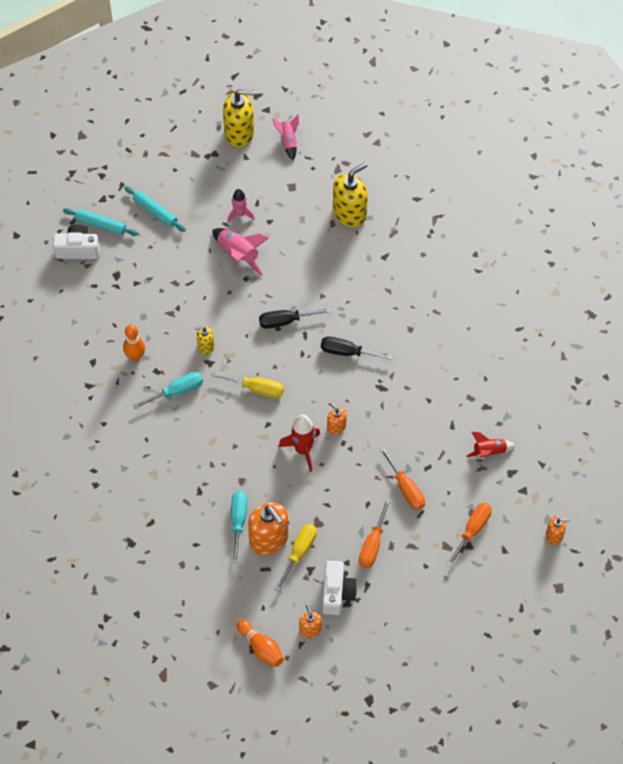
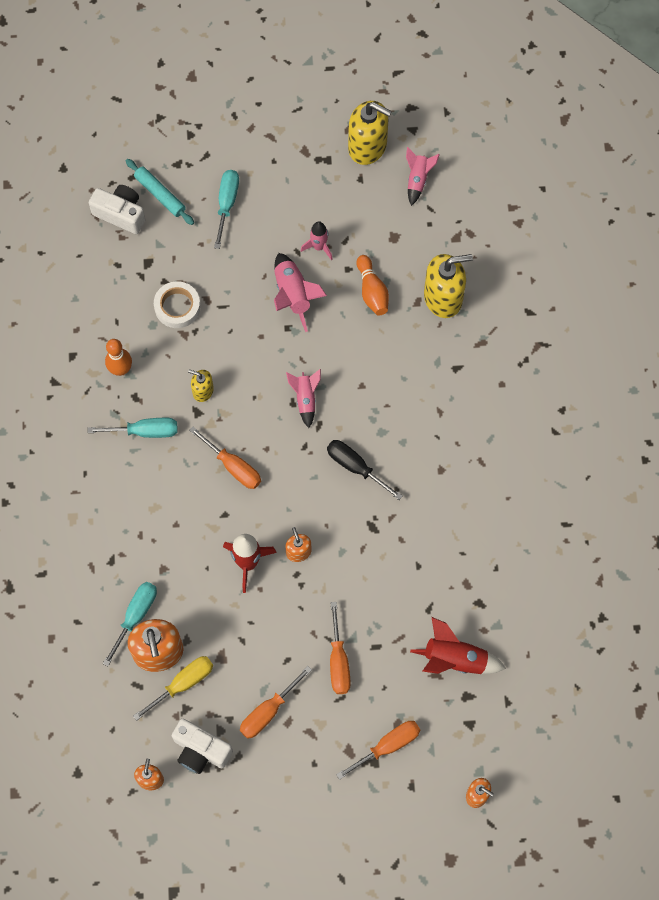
camera: 25 degrees right, 10 degrees up
turquoise rolling pin [125,186,186,232] -> turquoise screwdriver [214,170,239,249]
yellow screwdriver [211,372,284,398] -> orange screwdriver [189,427,261,489]
orange bowling pin [237,620,284,667] -> orange bowling pin moved to [356,255,389,315]
black screwdriver [259,308,331,329] -> pink rocket [286,369,321,428]
white camera [323,561,357,615] -> white camera turned 90 degrees clockwise [172,719,233,774]
red rocket [466,432,515,457] -> red rocket [410,617,506,674], size x1.52
none -> white tape [154,281,200,328]

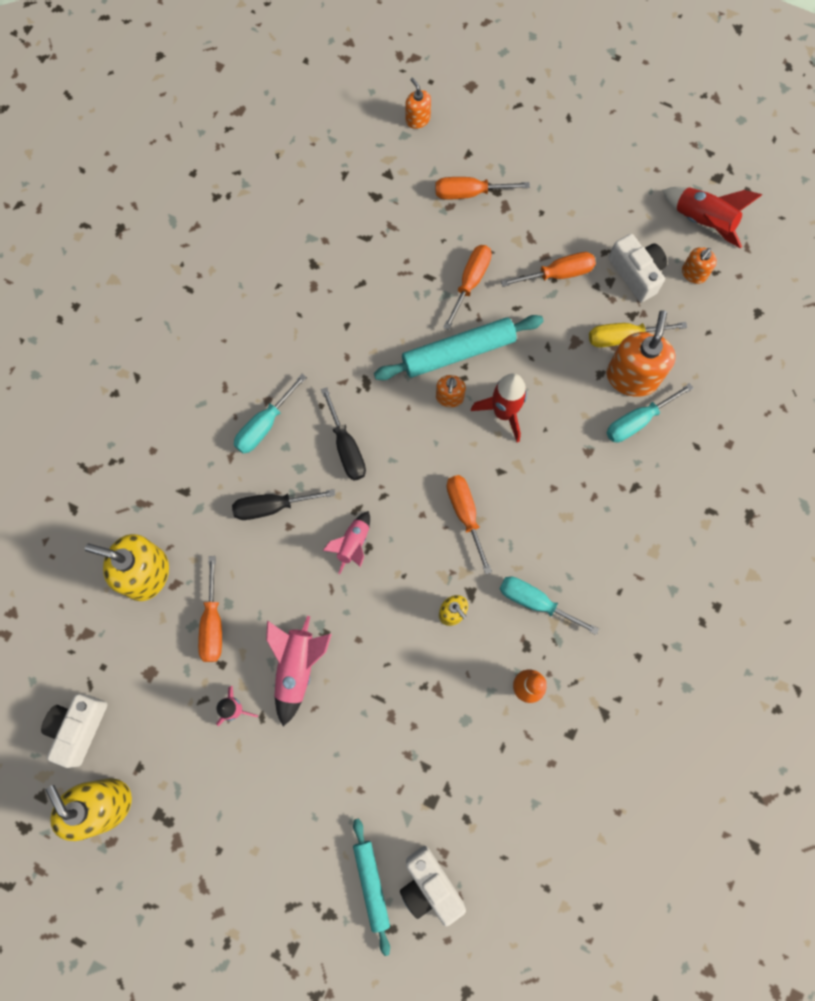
camera: 150 degrees left, 5 degrees up
white tape [154,281,200,328] -> none
turquoise screwdriver [214,170,239,249] -> turquoise screwdriver moved to [234,374,307,454]
orange bowling pin [356,255,389,315] -> orange screwdriver [198,556,222,662]
pink rocket [406,147,440,206] -> white camera [41,694,107,768]
red rocket [410,617,506,674] -> red rocket moved to [662,187,762,248]
none -> black screwdriver [232,489,336,520]
none -> turquoise rolling pin [374,315,544,380]

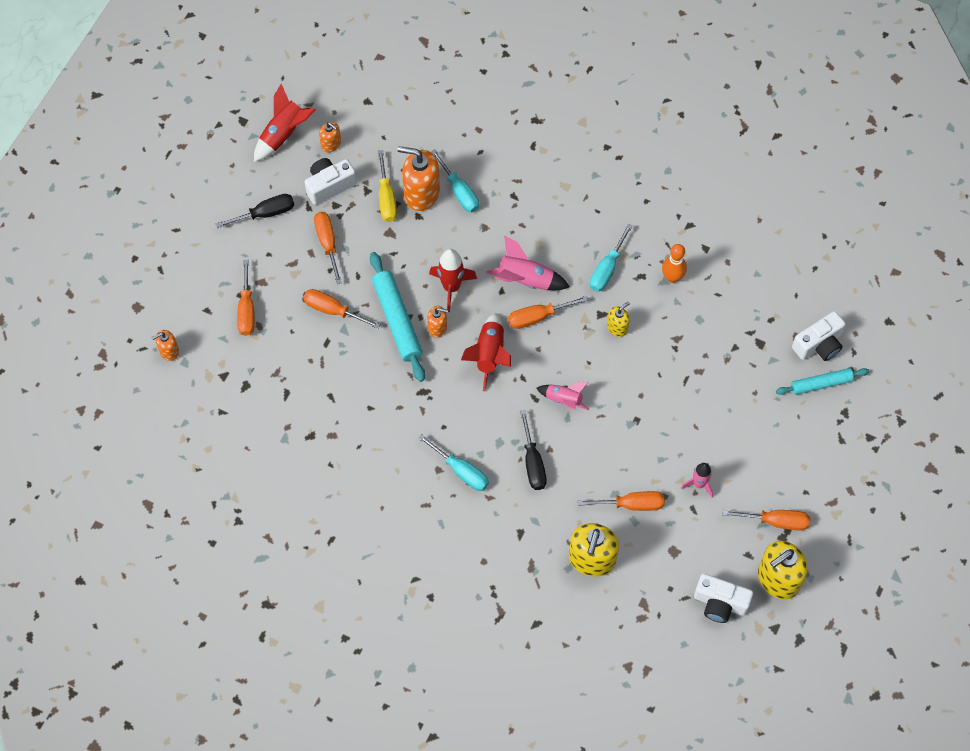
camera: 90 degrees left, 10 degrees down
pink rocket [266,616,332,727] -> pink rocket moved to [486,236,570,290]
black screwdriver [321,387,366,481] -> black screwdriver moved to [216,194,294,228]
none -> red rocket [461,313,511,391]
none -> orange screwdriver [723,510,810,531]

